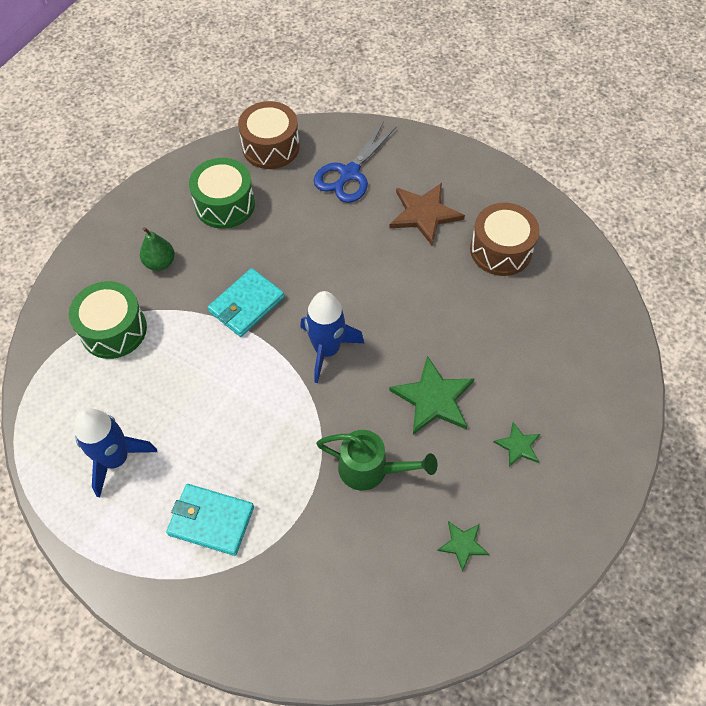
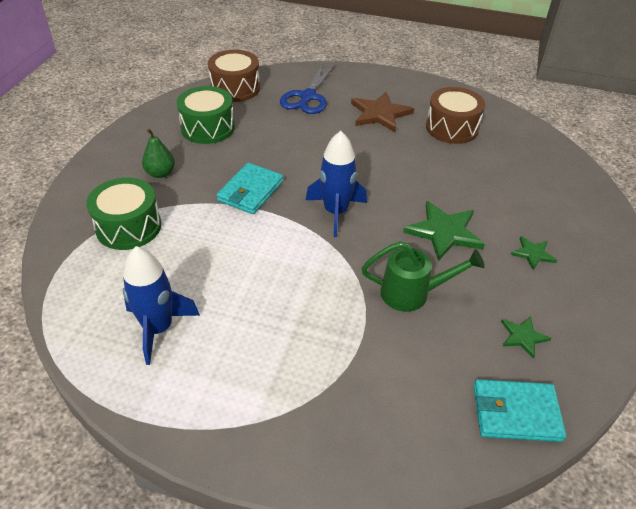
camera: 15 degrees left, 15 degrees down
turquoise wallet [166,484,254,556] -> turquoise wallet moved to [474,379,566,442]

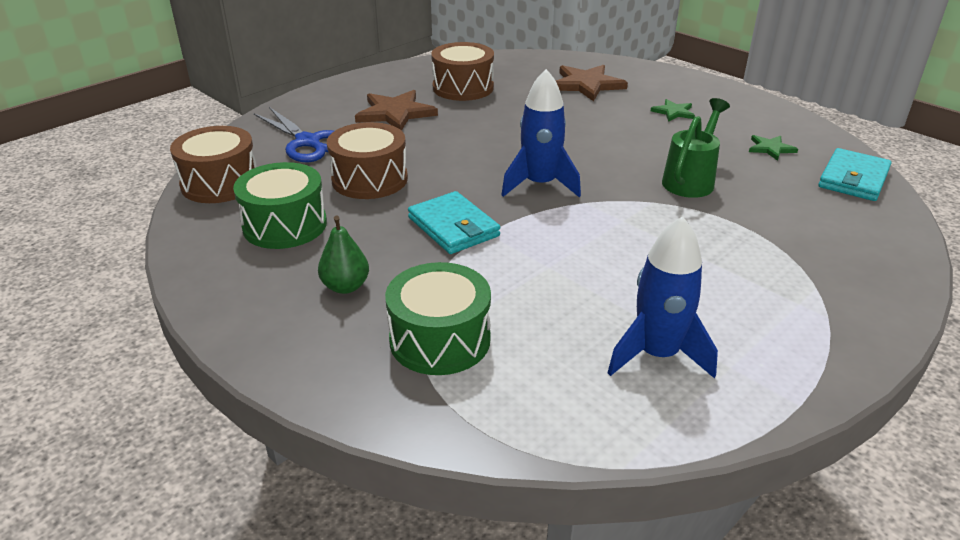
camera: 60 degrees left, 10 degrees down
green star [403,201,485,261] -> none
none -> brown drum [327,122,408,199]
none -> brown star [556,65,628,101]

